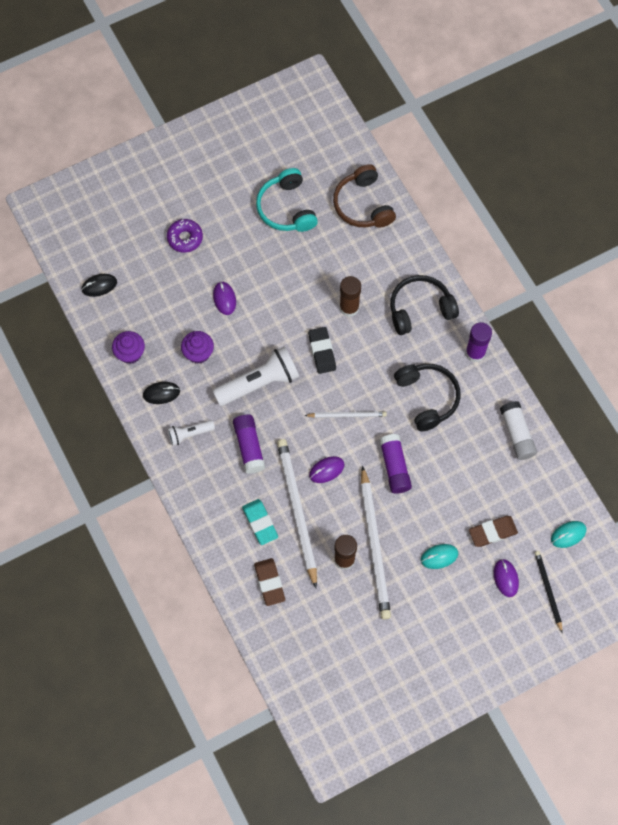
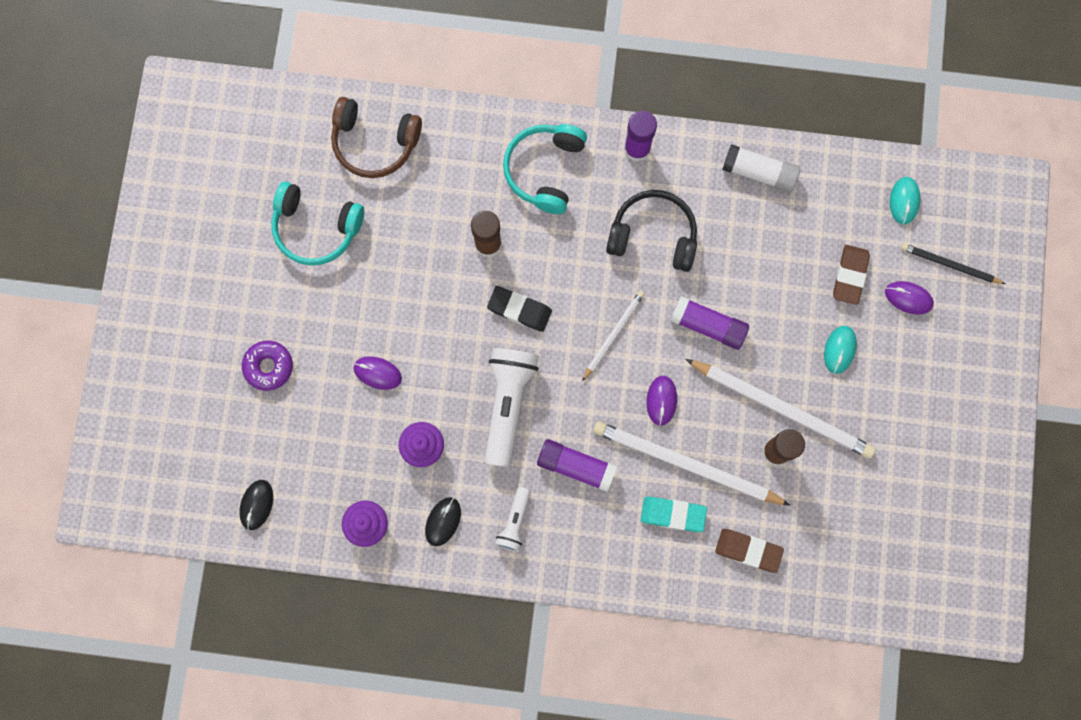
camera: 55 degrees left, 10 degrees up
black headphones [390,275,459,335] -> turquoise headphones [503,124,587,214]

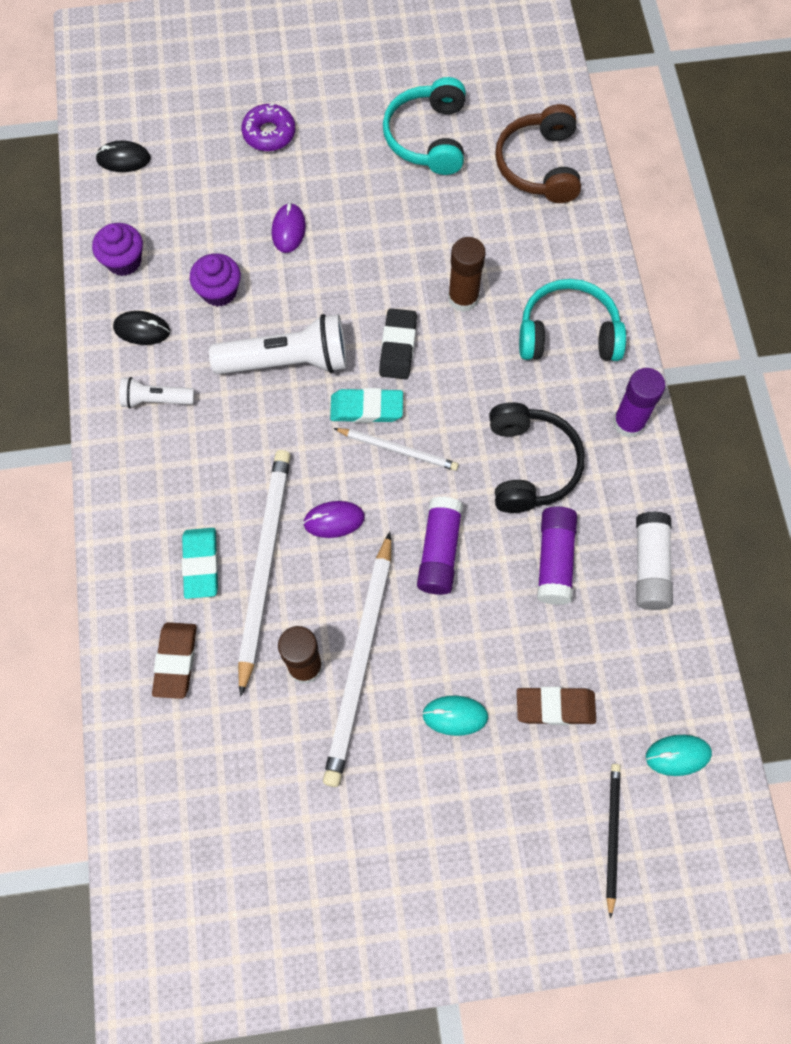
camera: 75 degrees right, 10 degrees down
purple glue stick [537,439,617,492] -> purple glue stick moved to [537,507,577,605]
purple mouse [885,281,934,315] -> none
none -> turquoise eraser [330,388,403,423]

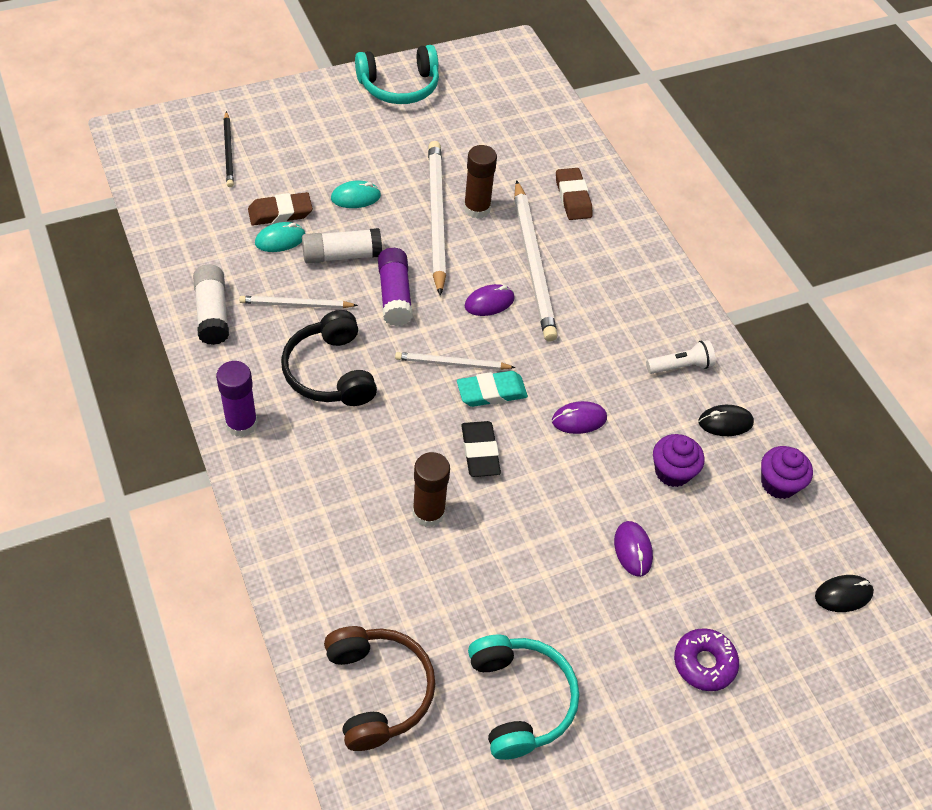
camera: 160 degrees right, 15 degrees down
turquoise eraser [182,528,218,599] -> none
white flashlight [209,314,347,374] -> purple mouse [552,401,607,434]
turquoise headphones [519,279,626,361] -> turquoise headphones moved to [355,45,439,104]
purple glue stick [537,507,577,605] -> white pencil [239,296,358,308]
turquoise mouse [646,735,712,776] -> turquoise mouse moved to [255,222,306,252]
none -> white glue stick [302,228,382,264]

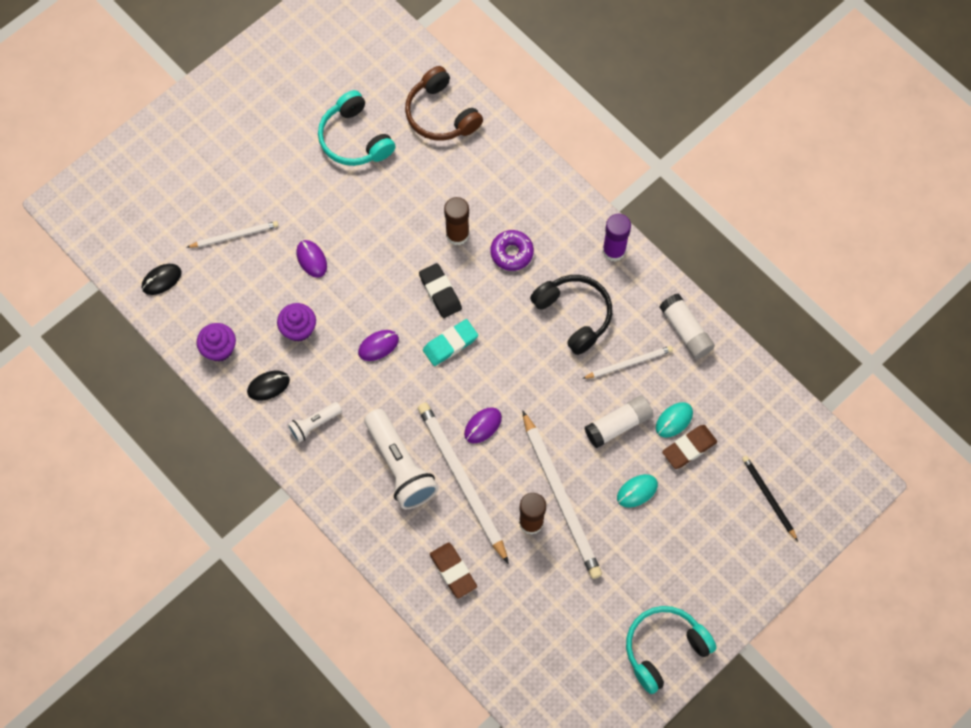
camera: 165 degrees right, 15 degrees up
purple glue stick [378,248,413,326] -> none
white pencil [395,352,516,370] -> white pencil moved to [186,221,279,248]
purple donut [674,628,739,691] -> purple donut moved to [491,230,534,271]
none -> white flashlight [364,409,438,510]

